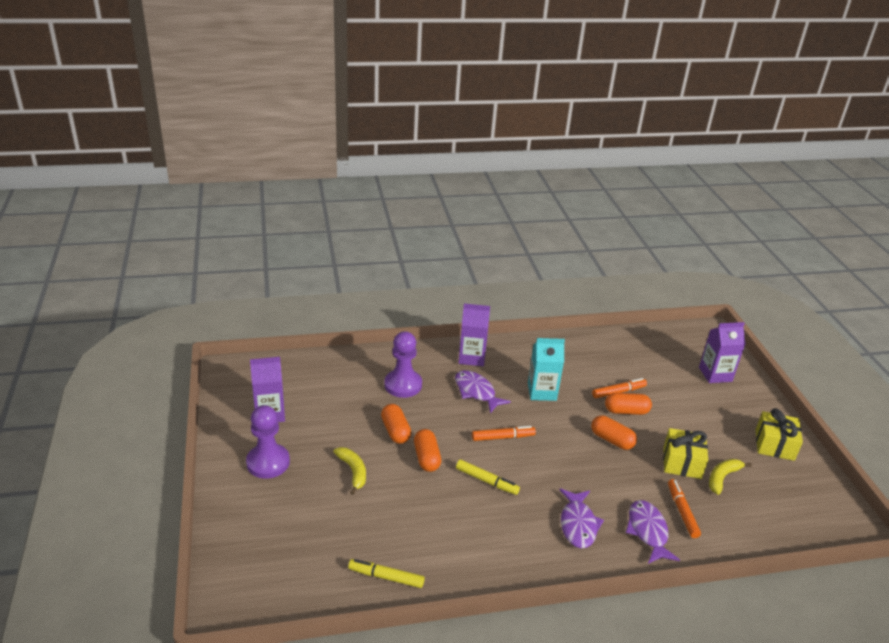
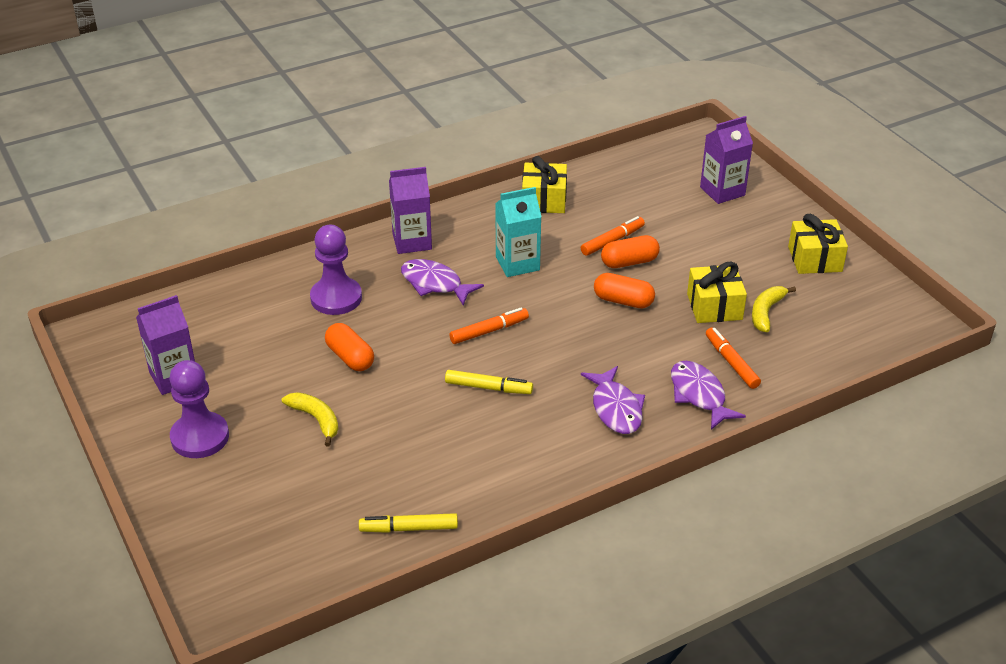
camera: 15 degrees left, 5 degrees up
orange capsule [414,429,441,472] -> none
none -> yellow gift [522,156,567,213]

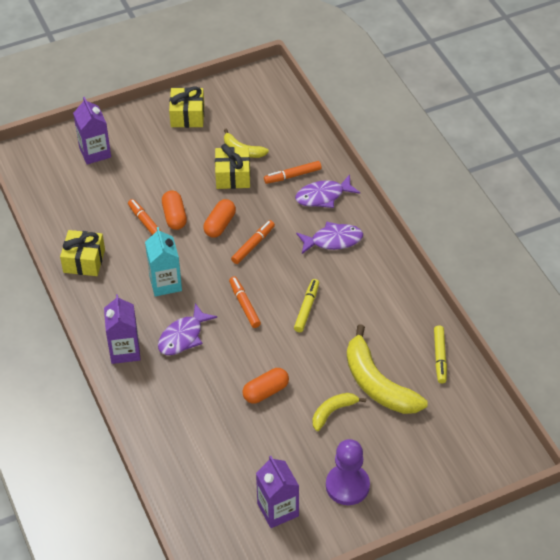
camera: 85 degrees left, 10 degrees up
purple pawn [310,225,362,315] -> none
none -> orange marker [231,220,275,264]
none -> yellow banana [347,324,428,414]

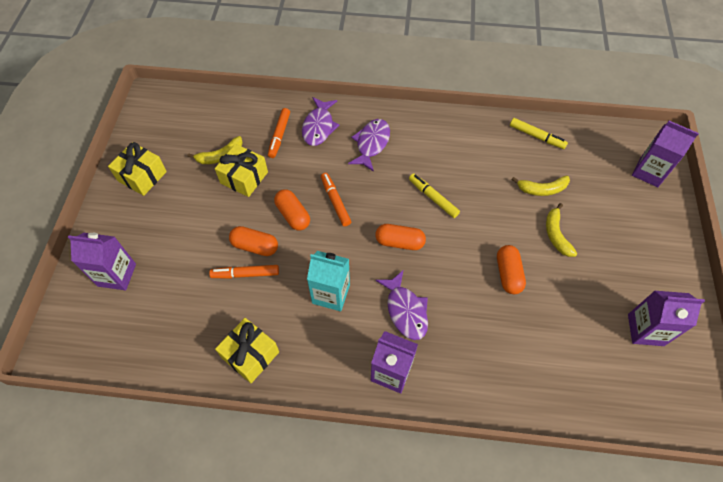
camera: 60 degrees left, 10 degrees up
orange marker [229,276,261,328] -> orange capsule [375,224,426,250]
purple pawn [326,439,370,505] -> none
yellow banana [347,324,428,414] -> yellow banana [511,176,570,196], size x0.53
none -> purple carton [632,121,699,187]

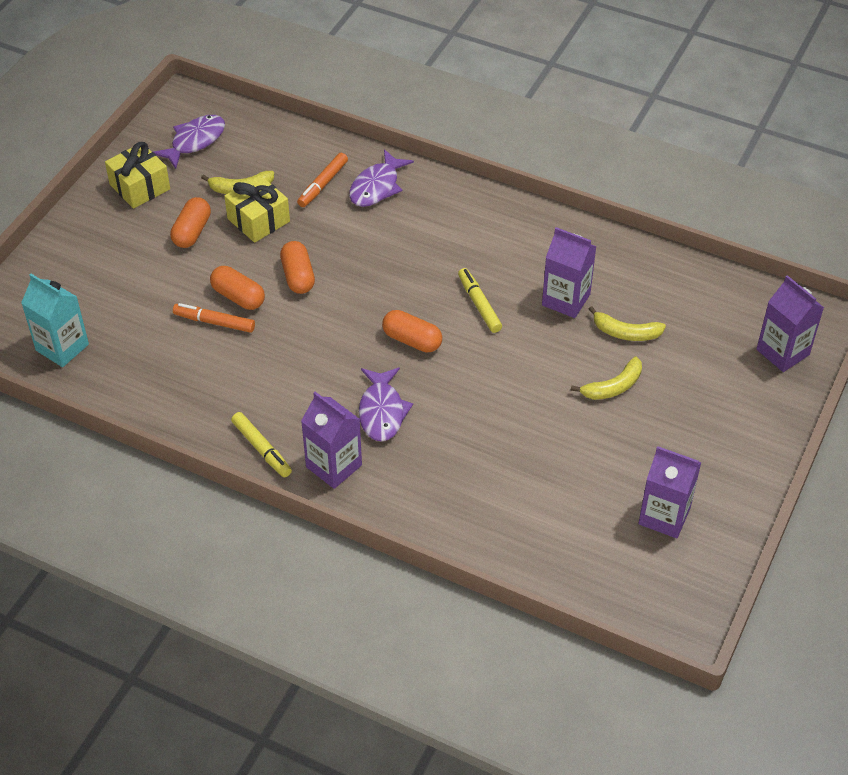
camera: 20 degrees right, 10 degrees down
purple carton [68,233,136,290] -> purple carton moved to [542,227,597,318]
yellow gift [215,318,279,383] -> none
turquoise carton [307,251,350,311] -> turquoise carton moved to [21,274,89,367]
orange marker [321,173,351,226] -> none
purple fish [348,119,390,172] -> purple fish moved to [154,115,225,169]
orange capsule [497,245,526,294] -> orange capsule moved to [170,197,211,248]
yellow marker [510,118,568,149] -> yellow marker moved to [231,412,292,477]
yellow banana [546,203,577,257] -> yellow banana turned 135 degrees counterclockwise [571,357,642,400]

